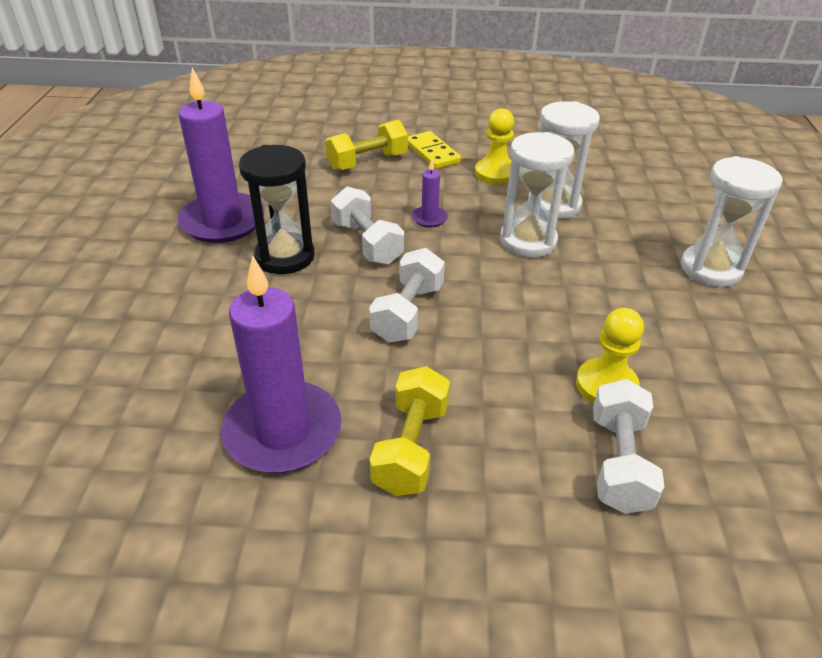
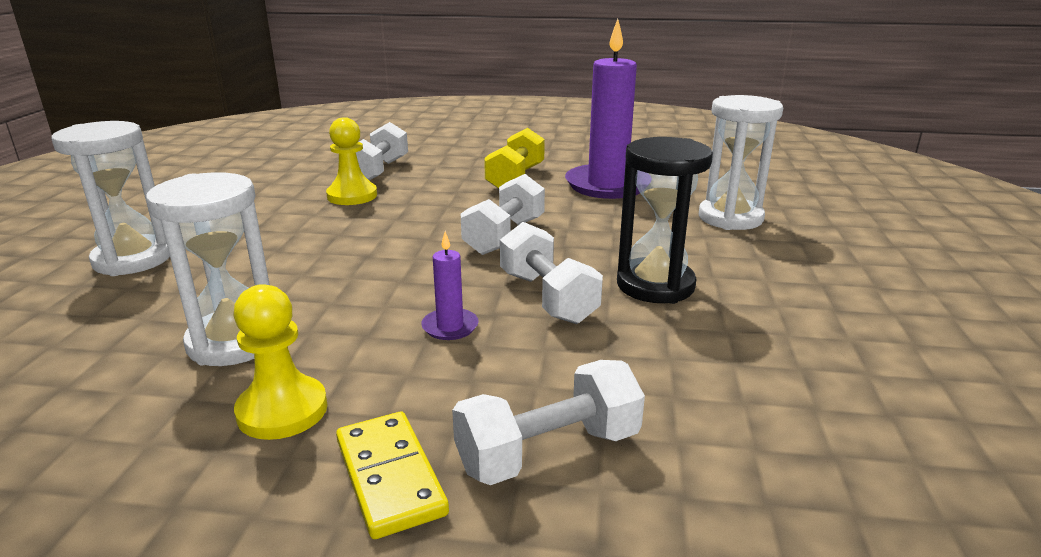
camera: 175 degrees left, 15 degrees down
purple candle [178,68,265,243] -> none
yellow dumbbell [325,120,408,171] -> white dumbbell [452,360,645,485]
white hourglass [500,132,574,258] -> white hourglass moved to [699,95,783,230]

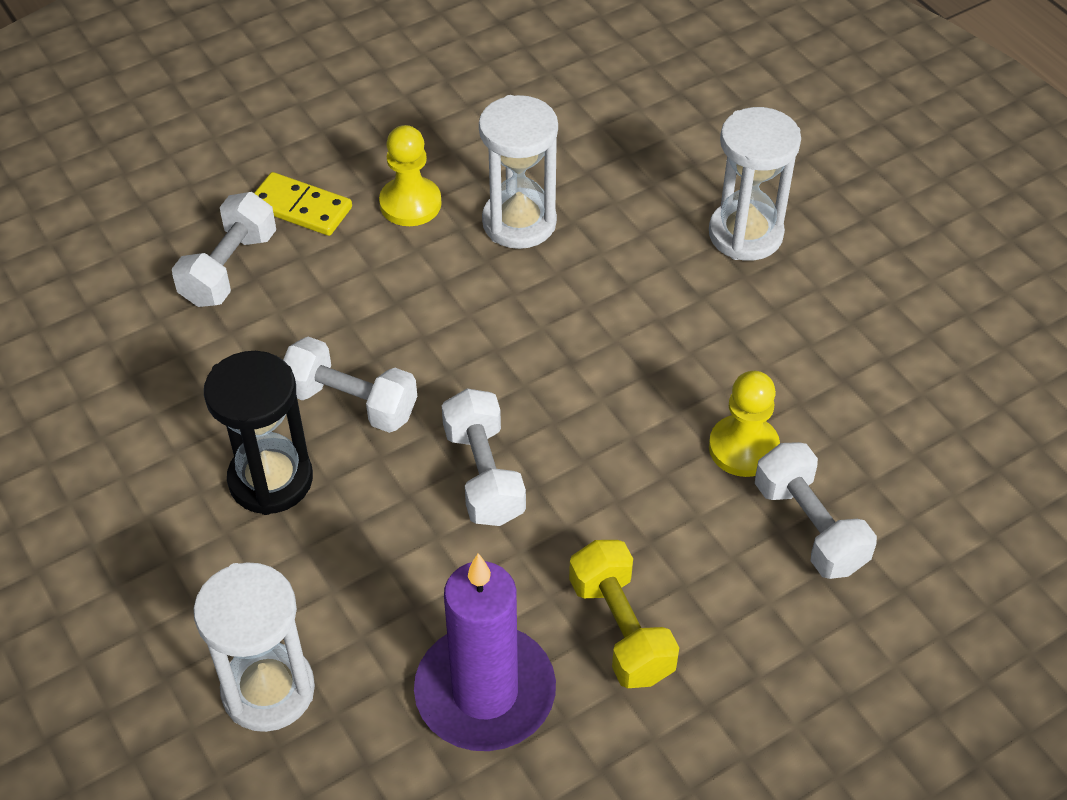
camera: 140 degrees right, 25 degrees up
purple candle [421,231,479,340] -> none

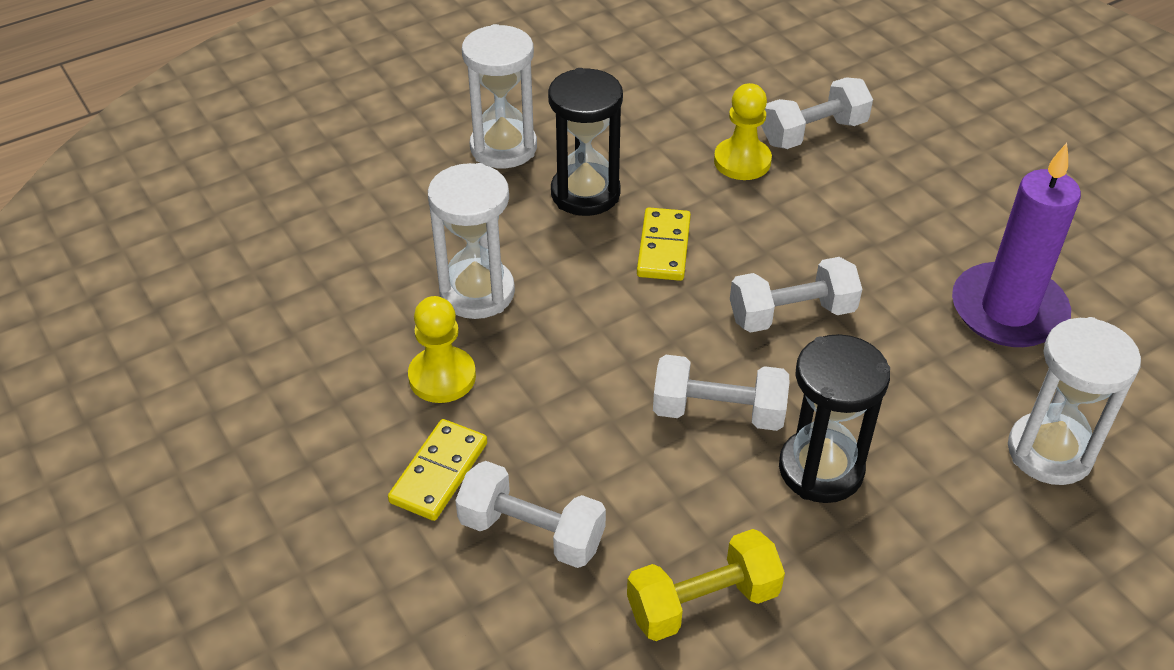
camera: 90 degrees left, 5 degrees down
white dumbbell [283,337,417,433] -> white dumbbell turned 75 degrees clockwise [653,355,789,431]
yellow dumbbell [569,540,679,688] -> yellow dumbbell moved to [627,529,785,641]
none -> black hourglass [548,68,623,216]
none -> yellow domino [637,208,691,281]

